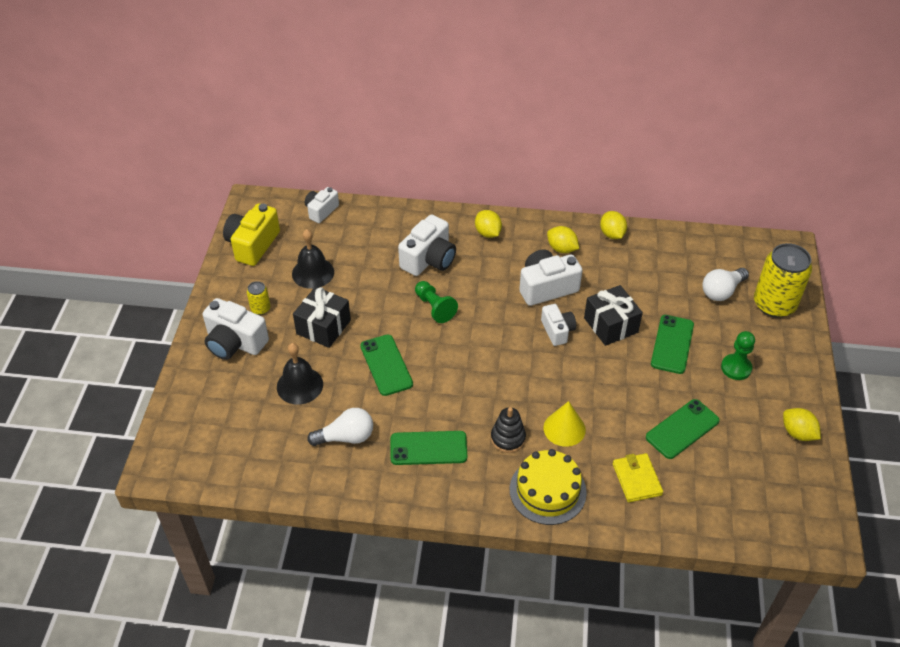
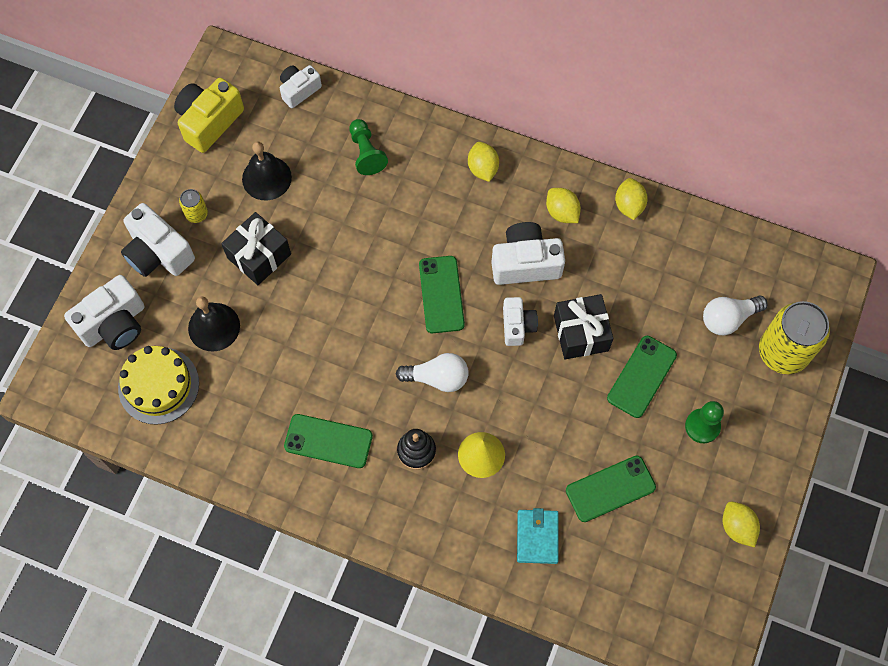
camera: 15 degrees right, 20 degrees up
white light bulb [307,408,373,446] -> white light bulb moved to [396,353,469,392]
green phone [360,334,413,396] -> green phone moved to [419,256,465,333]
white camera [398,214,456,276] -> white camera moved to [64,275,144,350]
green pawn [415,281,458,323] -> green pawn moved to [349,119,388,175]
yellow cake [510,449,587,525] -> yellow cake moved to [118,346,199,425]
yellow wallet [613,453,663,502] -> turquoise wallet [517,508,559,564]

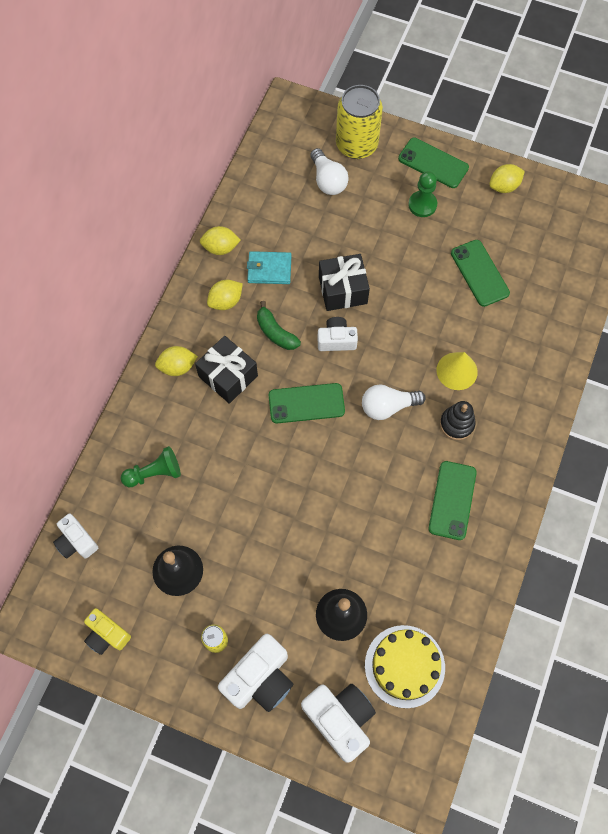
camera: 90 degrees left, 0 degrees up
yellow camera [174,78,244,153] -> yellow camera [84,608,131,655], size x0.62
black gift [221,212,291,285] -> black gift moved to [195,336,258,404]
white light bulb [396,353,469,392] -> white light bulb turned 105 degrees counterclockwise [362,384,426,420]
white camera [491,222,565,285] -> green banana [257,301,301,350]
turquoise wallet [517,508,559,564] -> turquoise wallet moved to [247,251,291,284]
green phone [607,336,677,418] -> green phone moved to [398,138,469,188]

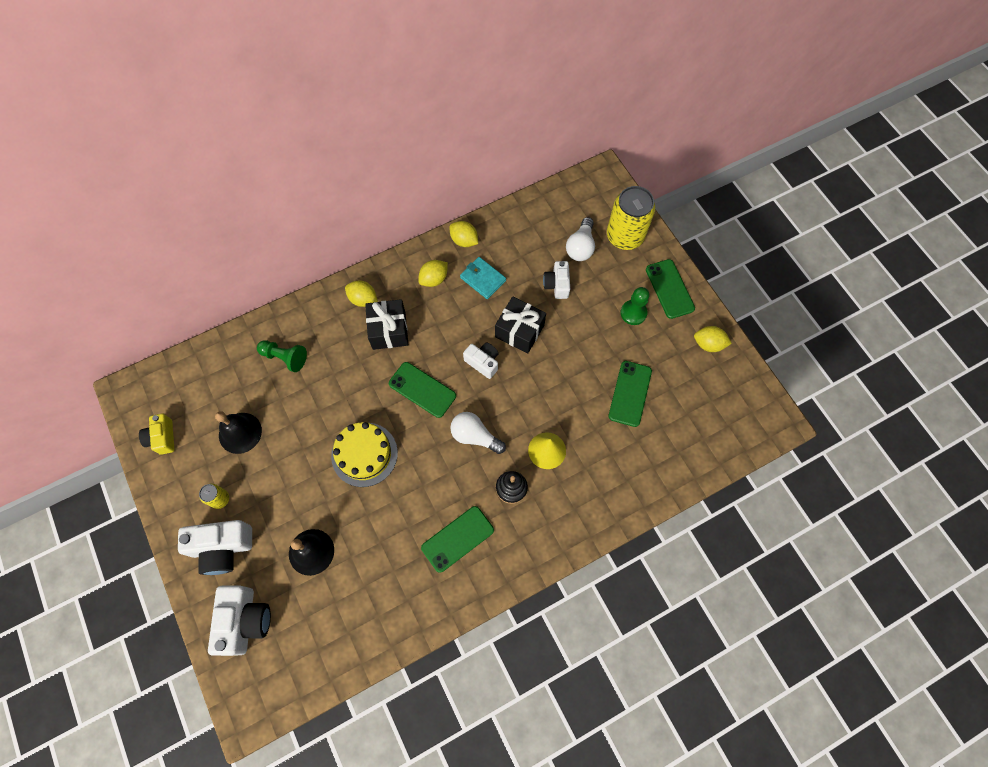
camera: 40 degrees right, 0 degrees up
white camera [53,514,98,559] -> white camera moved to [543,261,570,299]
yellow lemon [207,280,243,310] -> yellow lemon turned 45 degrees counterclockwise [418,260,448,287]
green banana [257,301,301,350] -> none
yellow cake [365,625,445,708] -> yellow cake moved to [331,422,398,487]

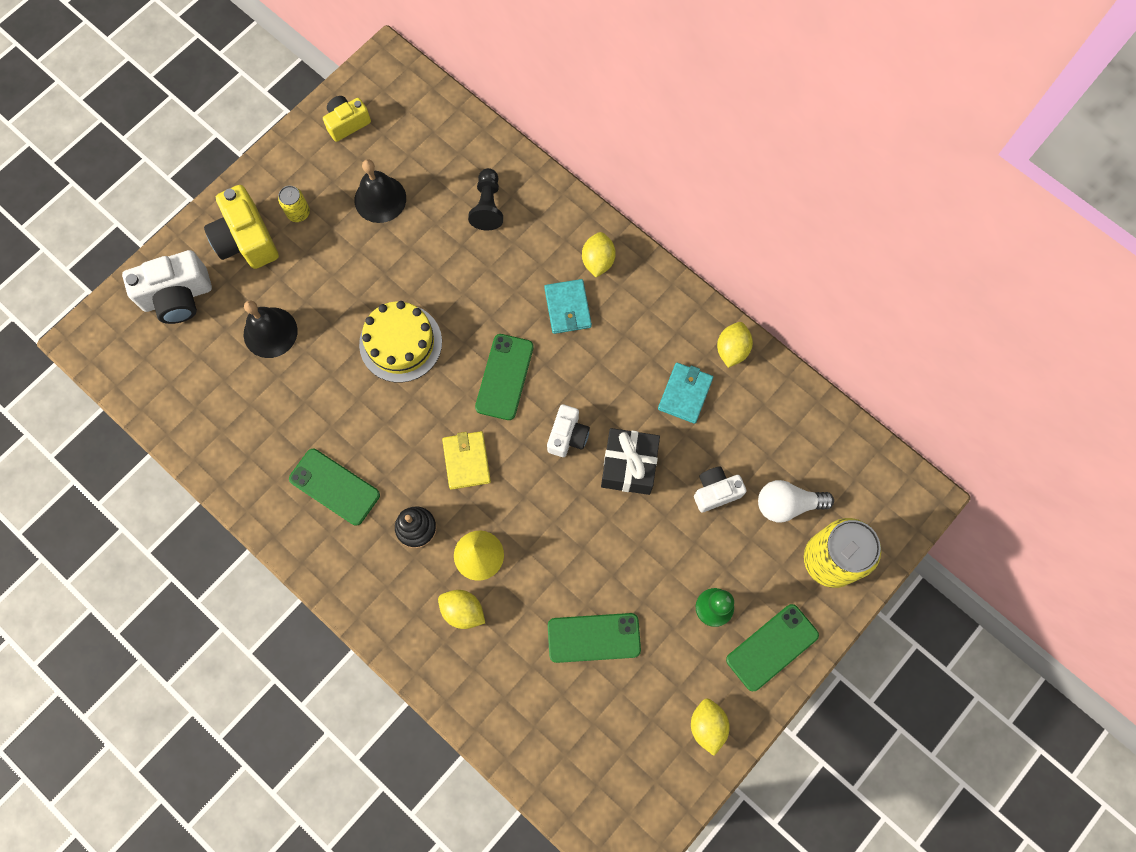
camera: 70 degrees right, 5 degrees up
white camera [178,520,252,575] -> yellow camera [204,185,279,269]
green pawn [257,340,307,372] -> black pawn [468,168,503,230]
black gift [365,299,408,350] -> turquoise wallet [544,279,592,334]
yellow lemon [418,260,448,287] -> yellow lemon moved to [438,590,485,629]
white light bulb [450,412,506,454] -> yellow wallet [442,431,491,490]

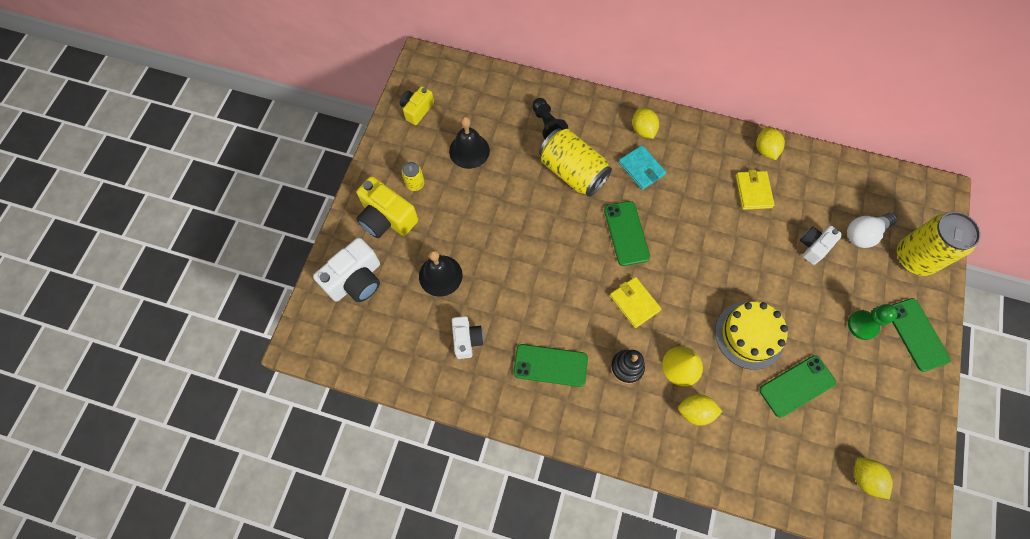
camera: 25 degrees left, 5 degrees down
yellow cake [359,301,442,383] -> yellow cake moved to [715,302,788,370]
white camera [547,404,590,457] -> white camera moved to [452,316,484,359]
black gift [601,428,660,495] -> none
turquoise wallet [658,362,713,424] -> yellow wallet [736,170,775,210]
yellow lemon [691,698,730,756] -> yellow lemon moved to [854,457,893,500]
green phone [726,604,819,691] -> green phone turned 45 degrees counterclockwise [892,298,951,372]
none -> yellow can [539,128,612,197]

